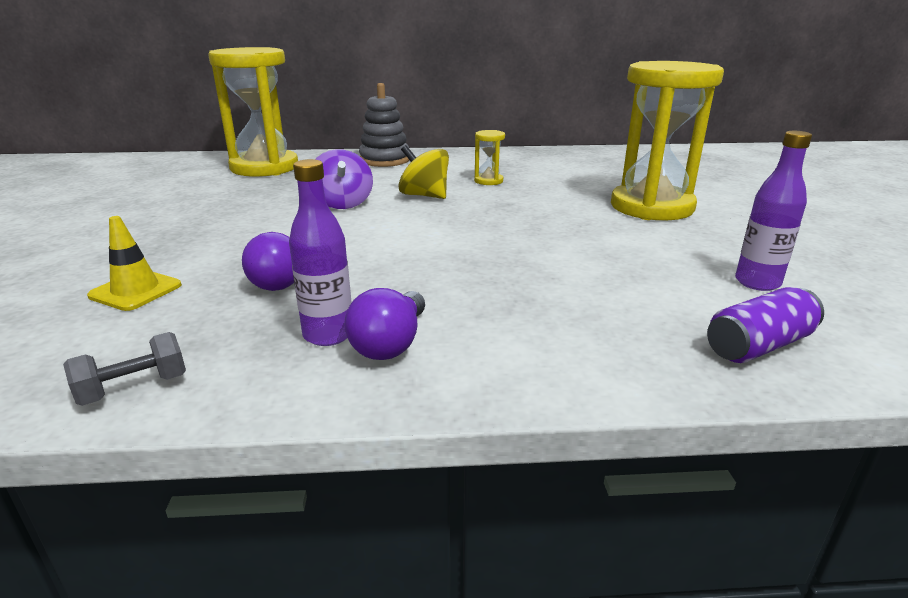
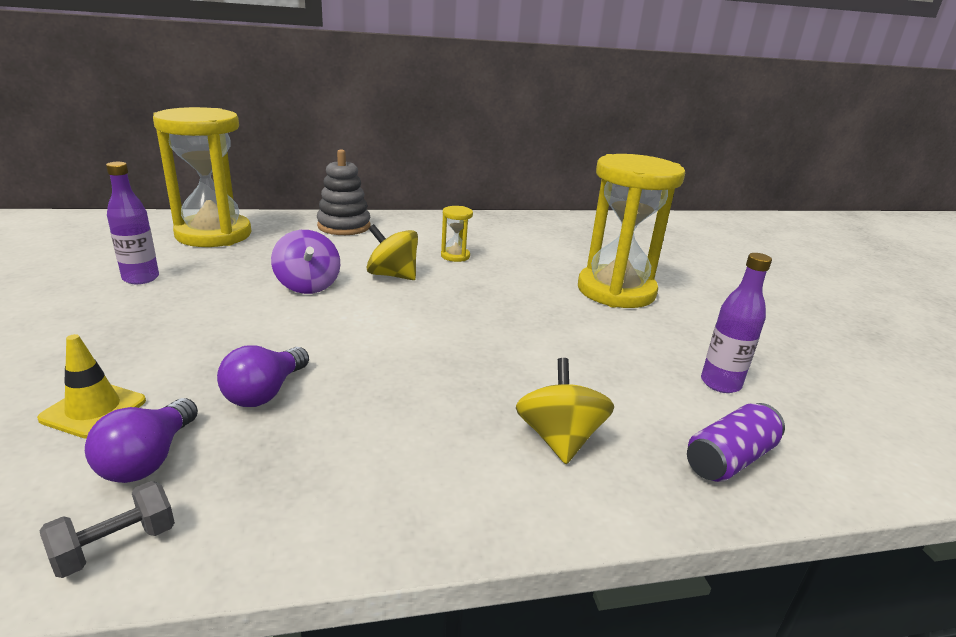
camera: 10 degrees left, 0 degrees up
purple bottle [289,159,352,346] -> purple bottle moved to [106,162,159,284]
purple light bulb [344,288,425,360] -> purple light bulb moved to [85,398,198,483]
none -> yellow spinning top [516,358,614,464]

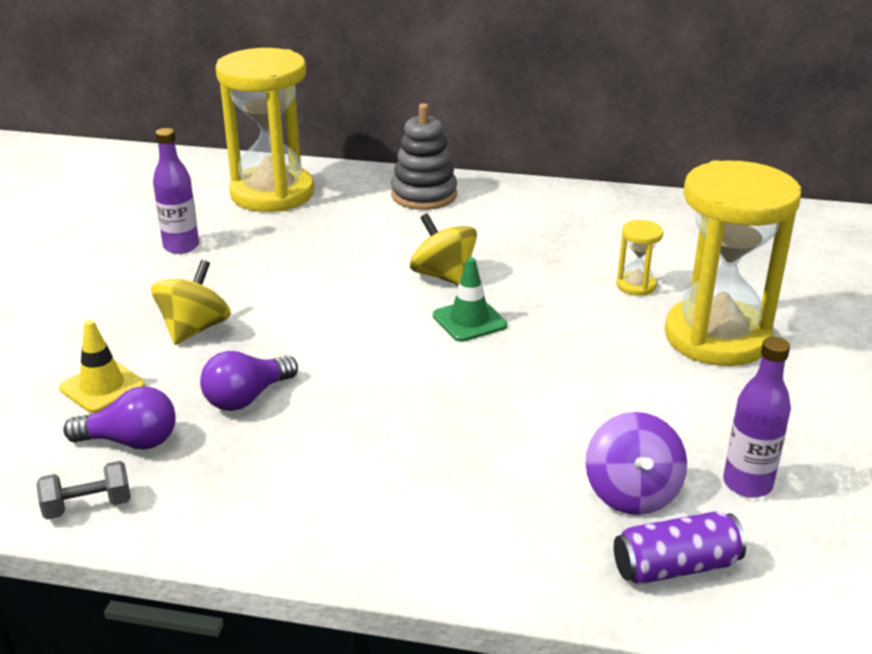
camera: 25 degrees right, 5 degrees up
purple light bulb [85,398,198,483] -> purple light bulb turned 120 degrees counterclockwise [63,386,176,450]
purple spinning top [271,230,340,294] -> purple spinning top moved to [586,412,687,515]
yellow hourglass [441,206,473,262] -> yellow hourglass moved to [617,220,663,296]
yellow spinning top [516,358,614,464] -> yellow spinning top moved to [151,260,231,345]
none -> green traffic cone [433,257,507,342]

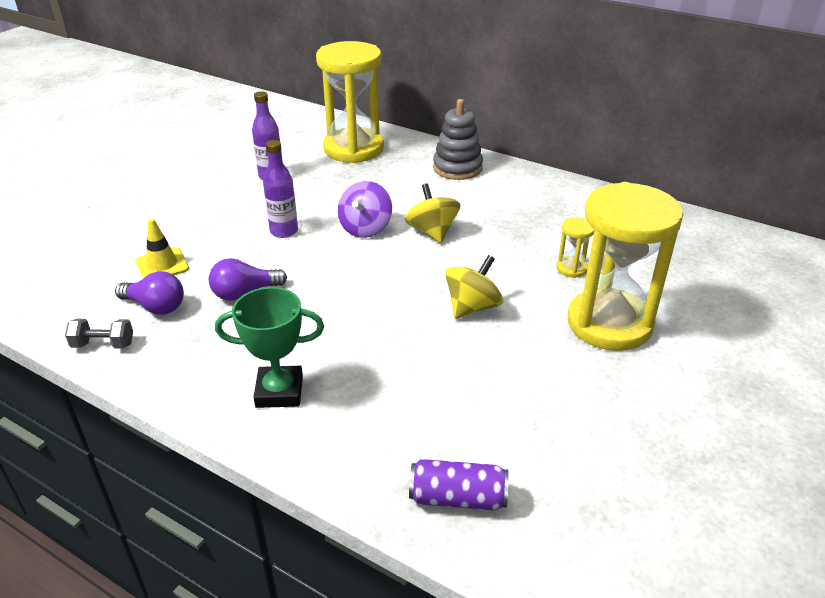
camera: 20 degrees right, 5 degrees up
yellow spinning top [151,260,231,345] -> yellow spinning top moved to [445,255,503,319]
green traffic cone [433,257,507,342] -> none
purple spinning top [586,412,687,515] -> purple spinning top moved to [338,181,392,238]
purple bottle [723,337,791,498] -> purple bottle moved to [263,140,298,238]
none -> green trophy [215,287,324,408]

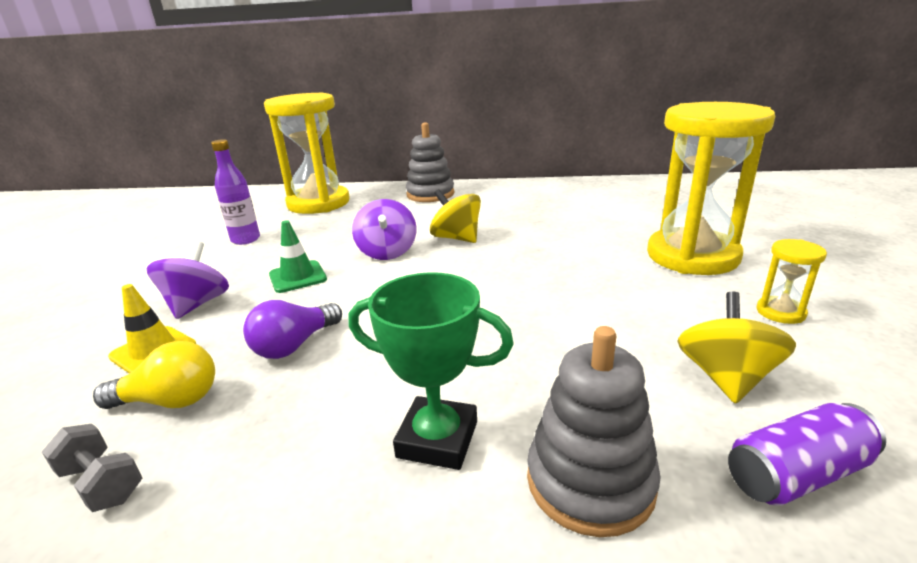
camera: 25 degrees left, 10 degrees down
grey dumbbell [65,319,133,349] -> grey dumbbell turned 60 degrees clockwise [42,424,142,512]
purple light bulb [115,271,184,315] -> yellow light bulb [93,341,215,409]
green trophy [215,287,324,408] -> green trophy turned 45 degrees clockwise [349,272,514,470]
purple bottle [263,140,298,238] -> green traffic cone [269,220,327,293]
yellow spinning top [445,255,503,319] -> yellow spinning top moved to [677,292,796,404]
yellow hourglass [556,217,595,278] -> yellow hourglass moved to [757,239,827,324]
none -> purple spinning top [147,241,229,319]
none -> grey stacking toy [527,326,661,537]

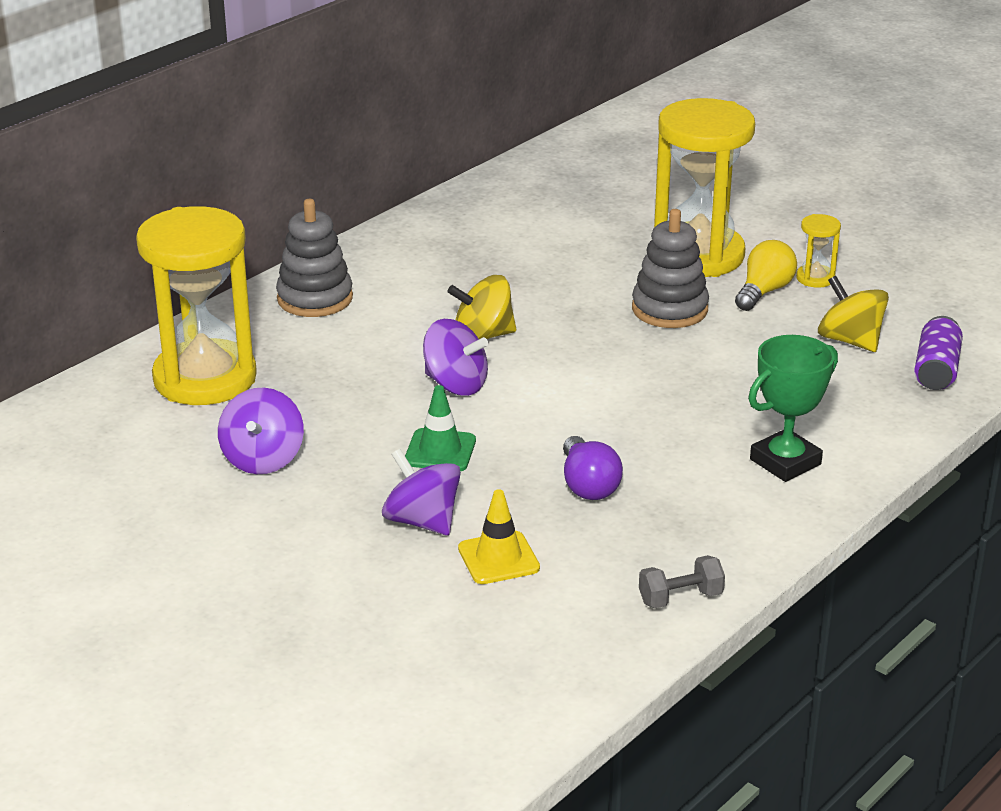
camera: 55 degrees left, 5 degrees up
yellow light bulb [93,341,215,409] -> yellow light bulb moved to [735,240,797,311]
purple bottle [211,139,260,245] -> purple spinning top [218,388,304,474]
grey stacking toy [527,326,661,537] -> grey stacking toy moved to [632,209,709,328]

